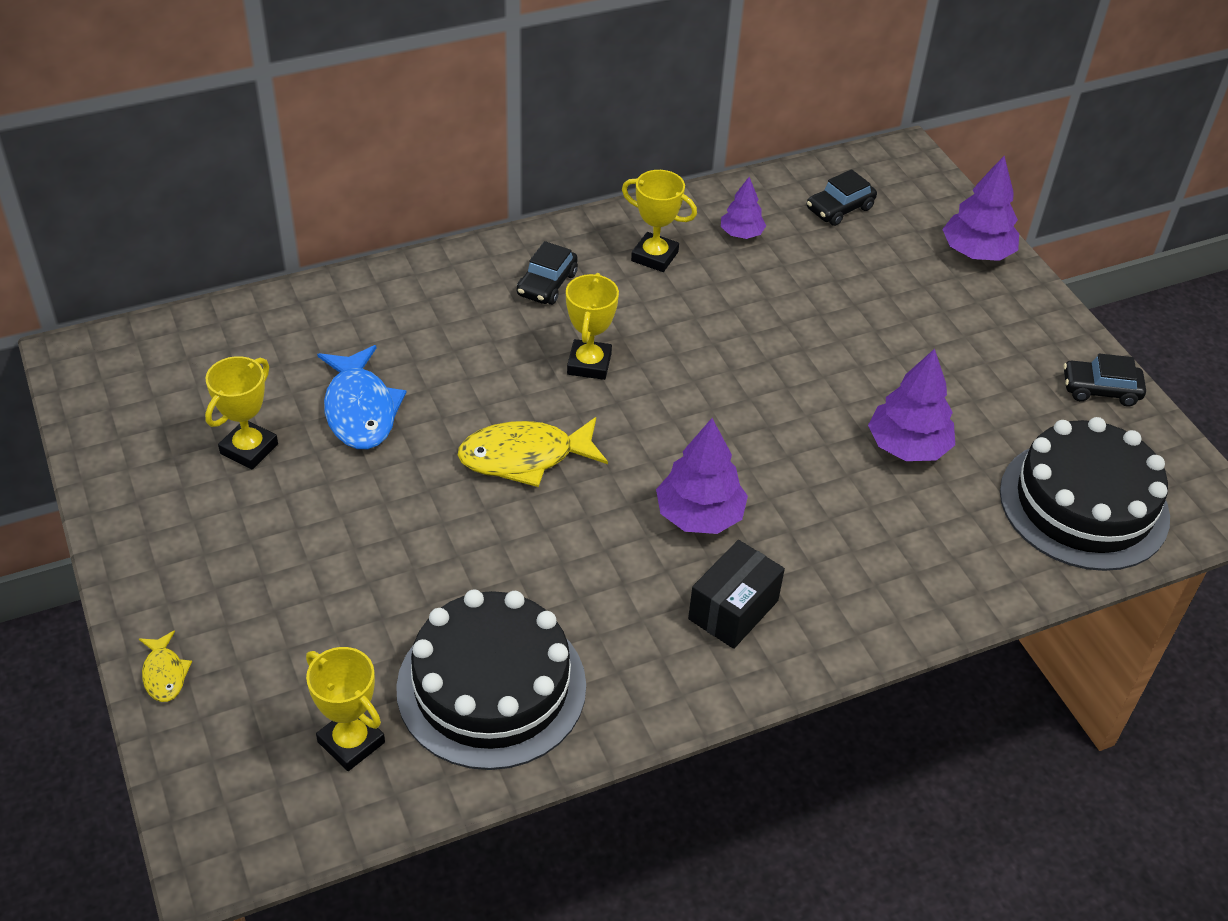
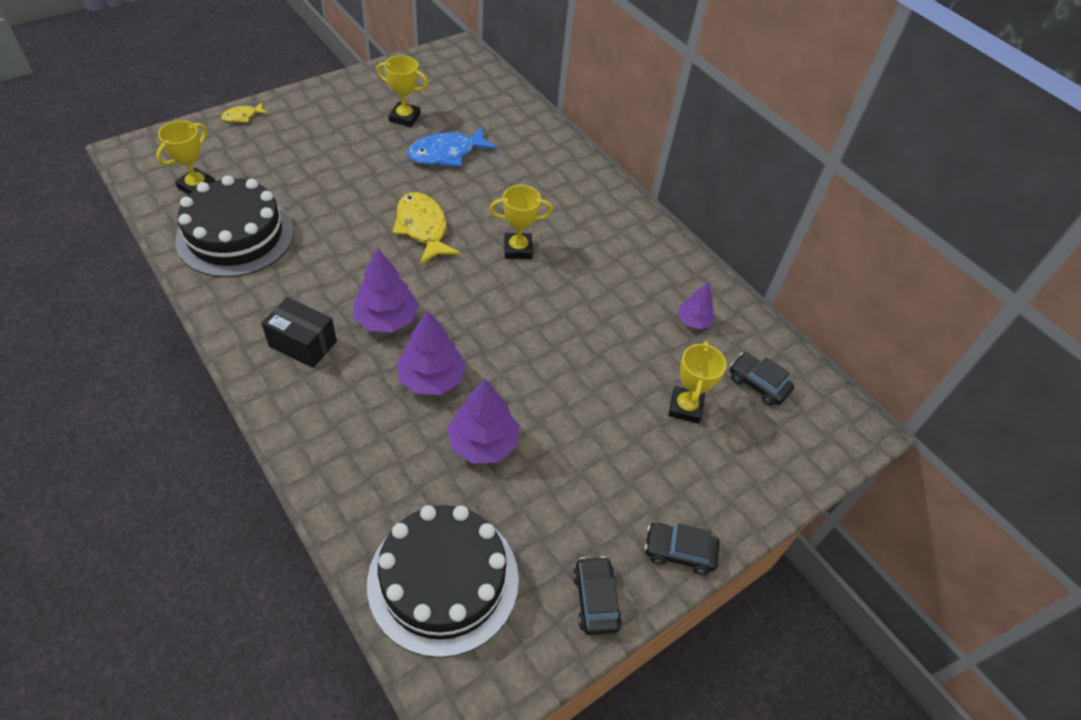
camera: 75 degrees right, 5 degrees up
black car [516,241,578,305] -> black car moved to [645,523,720,575]
yellow trophy [622,170,697,272] -> yellow trophy moved to [668,341,726,424]
purple tree [942,156,1019,261] -> purple tree moved to [397,311,466,395]

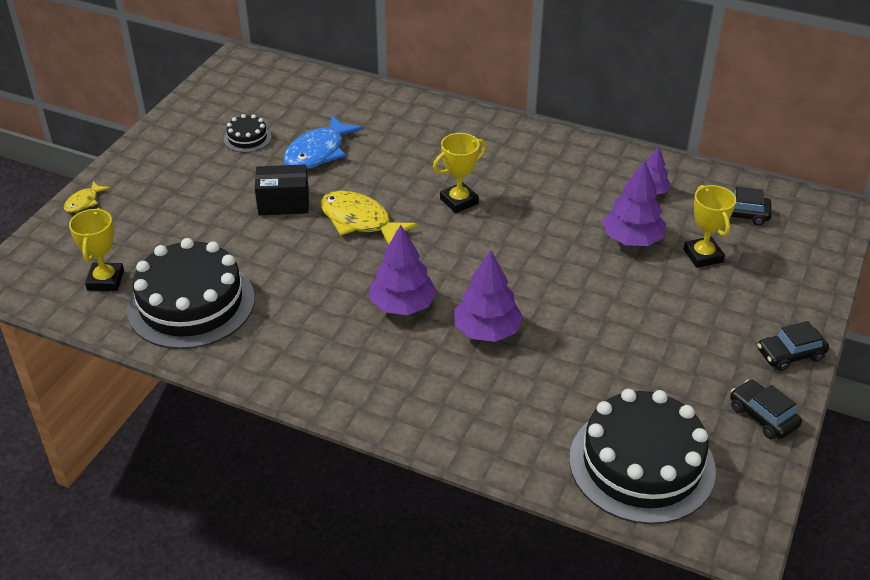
camera: 25 degrees left, 10 degrees down
black box [261,297,337,368] -> black box moved to [255,164,309,216]
yellow trophy [376,55,428,127] -> black cake [224,114,272,153]
purple tree [447,379,519,464] -> purple tree moved to [602,160,666,246]

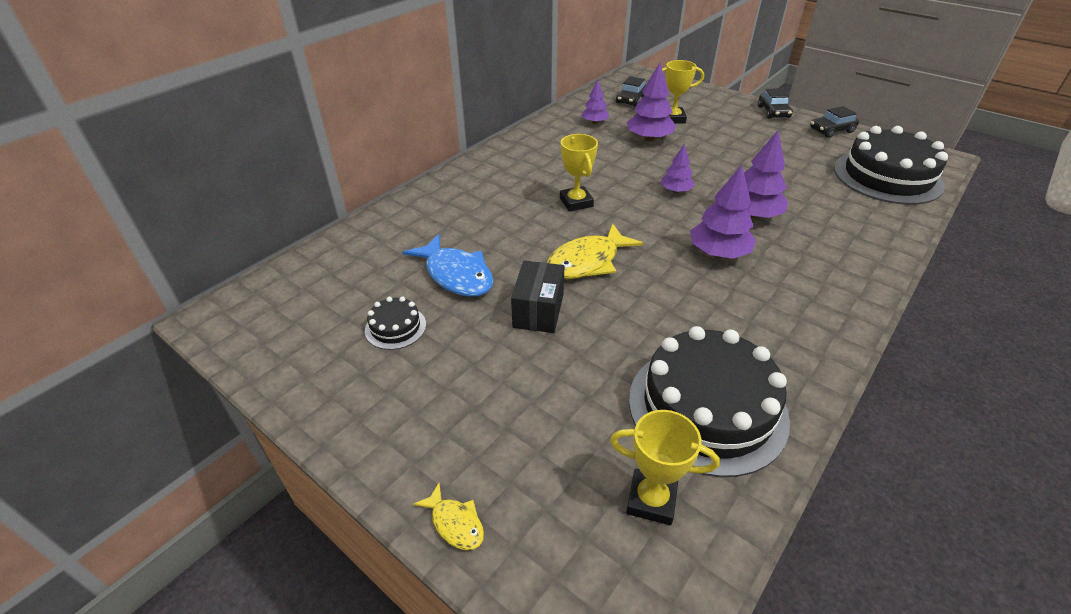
camera: 75 degrees left, 0 degrees up
none -> purple tree [660,143,694,193]

